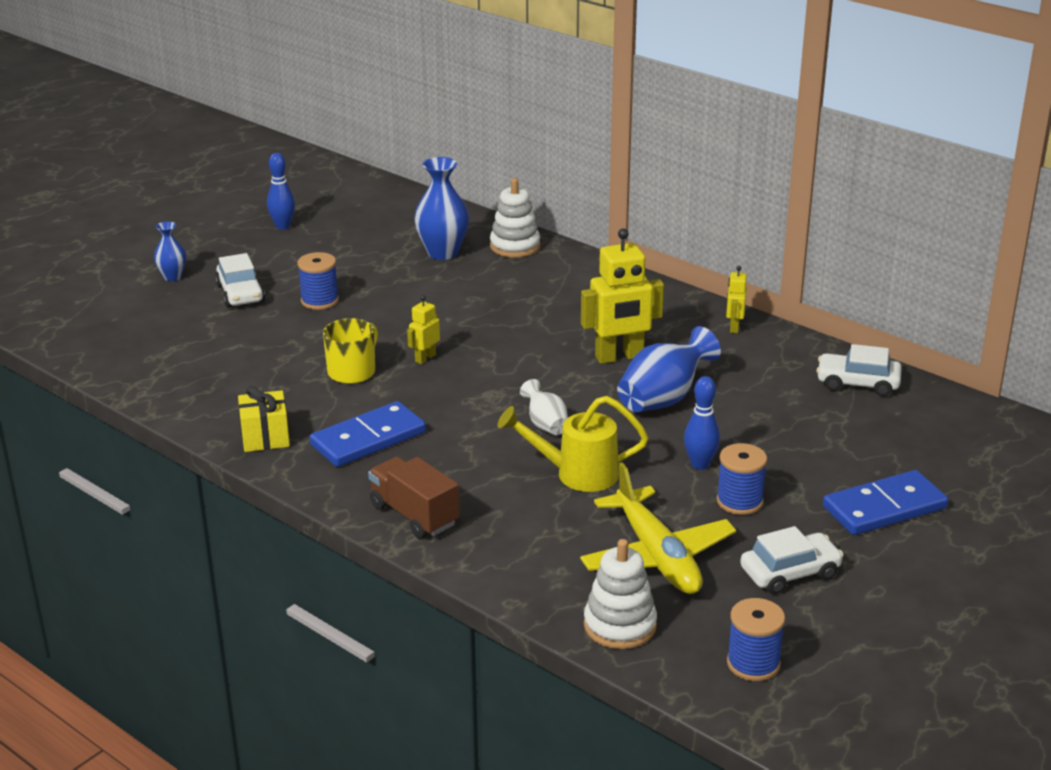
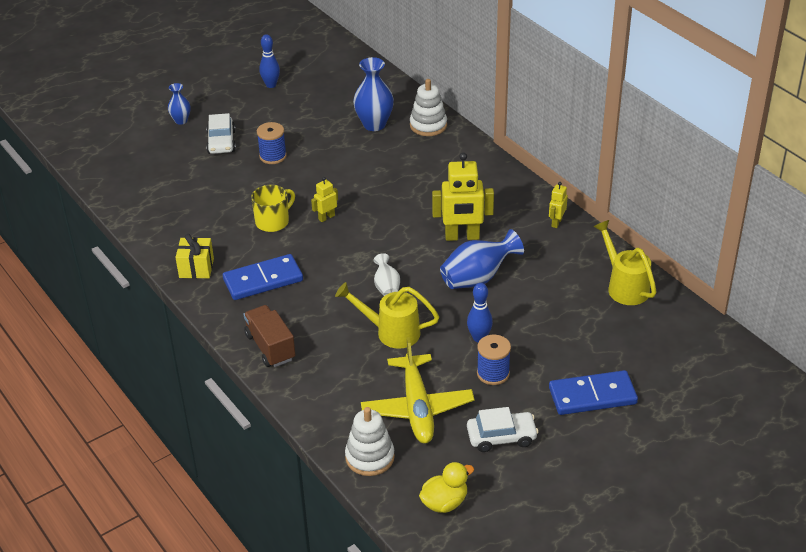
camera: 15 degrees right, 10 degrees up
blue spool [727,598,785,681] -> yellow duck [419,462,474,513]
white car [816,344,902,396] -> yellow watering can [593,220,657,305]

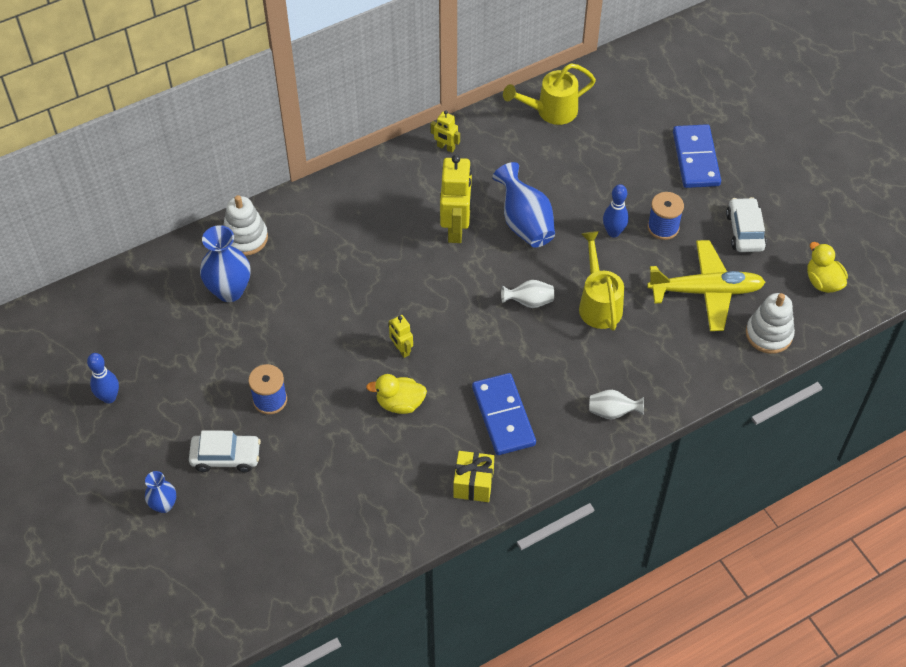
camera: 85 degrees left, 15 degrees up
brown truck [244,305,295,367] -> white vase [589,390,644,420]
yellow mug [251,185,295,232] -> yellow duck [366,374,427,414]
yellow watering can [335,282,439,349] -> yellow watering can turned 150 degrees clockwise [579,231,624,331]

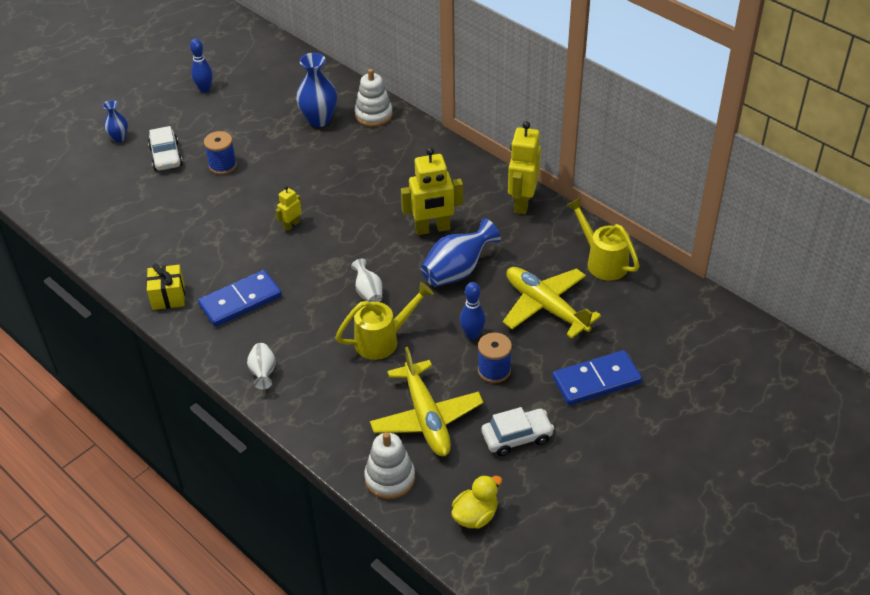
camera: 75 degrees right, 10 degrees down
yellow duck [366,374,427,414] -> none
yellow robot [431,111,460,153] -> yellow robot [508,121,541,214], size x1.98
none -> yellow plane [503,267,601,339]

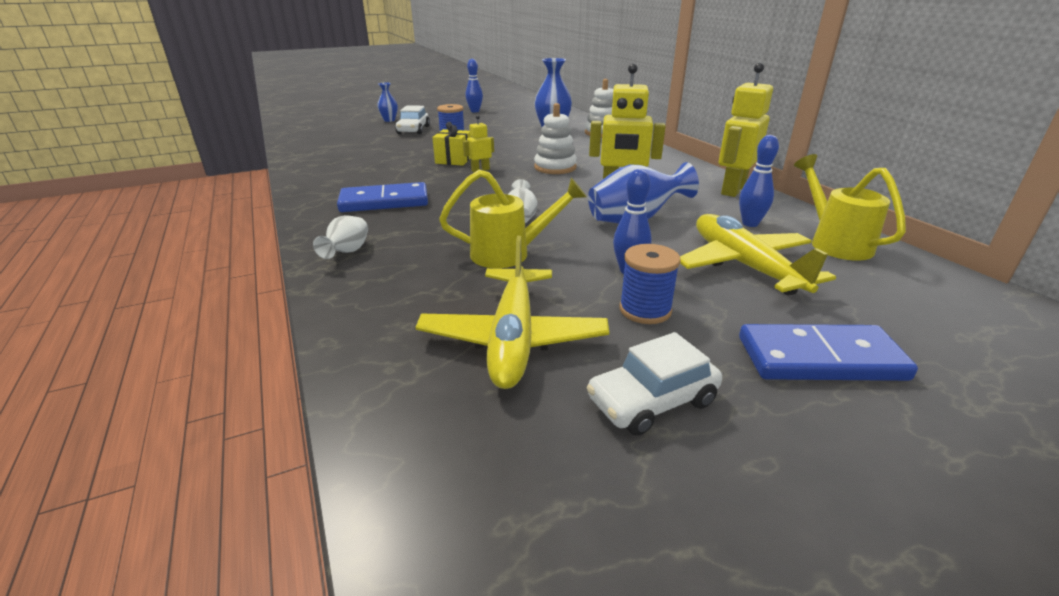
camera: 20 degrees right, 15 degrees down
yellow gift [147,263,185,310] -> yellow gift moved to [432,122,471,166]
white stacking toy [364,432,415,499] -> white stacking toy moved to [534,103,577,174]
yellow duck [451,475,502,529] -> none
white car [481,407,554,456] -> white car turned 150 degrees clockwise [586,332,722,436]
none -> blue bowling pin [739,135,779,227]

